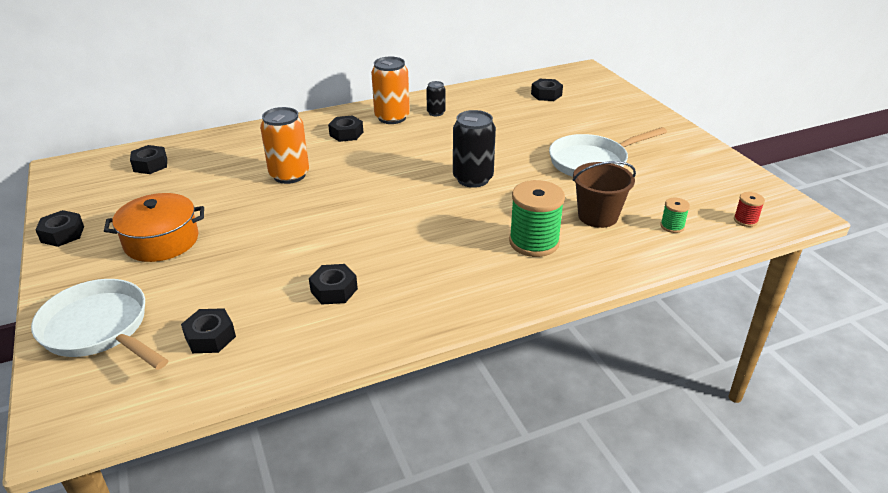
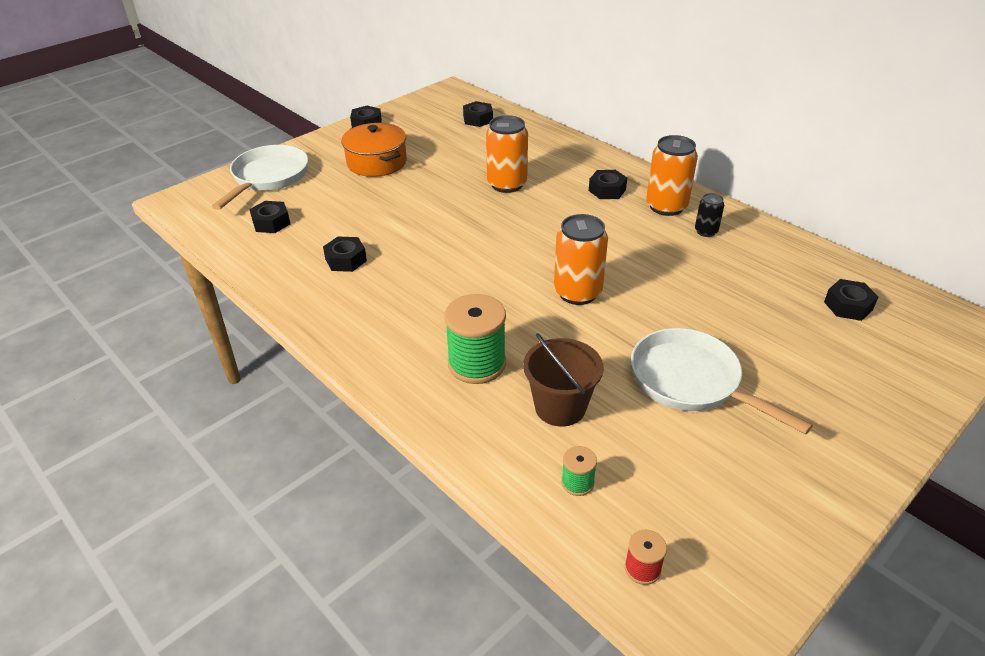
camera: 70 degrees right, 5 degrees up
black can [453,110,496,188] -> orange can [554,214,608,305]

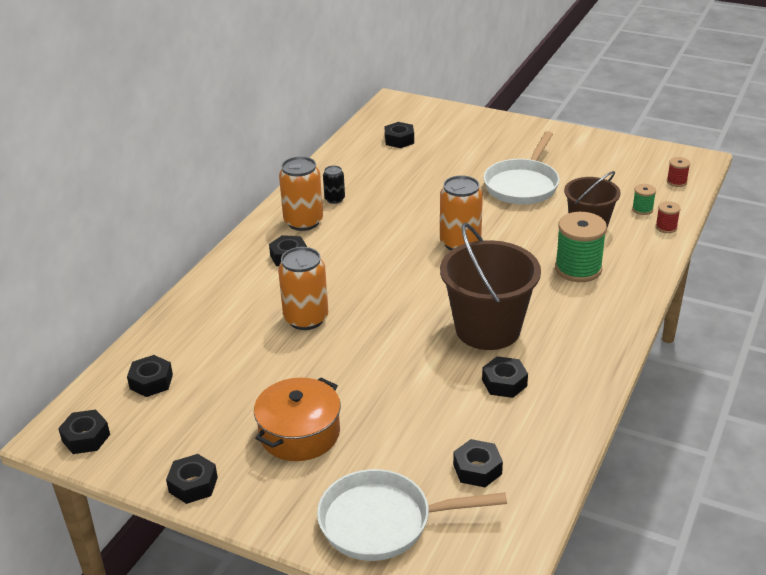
camera: 110 degrees left, 5 degrees down
none -> black nut [58,410,110,454]
none -> brown bucket [440,223,541,350]
none -> red spool [656,201,681,233]

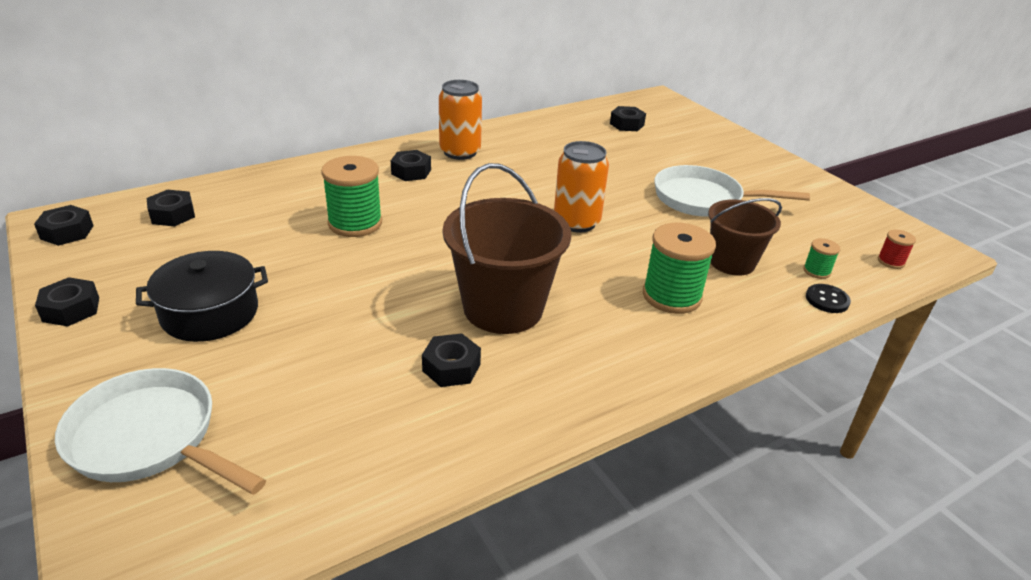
camera: 30 degrees right, 0 degrees up
orange pot [254,377,341,461] -> black pot [136,251,268,342]
orange can [278,247,328,330] -> green spool [321,156,382,237]
black can [323,165,345,204] -> none
black nut [453,439,503,487] -> none
white pan [483,131,560,205] -> white pan turned 45 degrees clockwise [654,165,810,217]
red spool [656,201,681,233] -> black button [806,284,851,313]

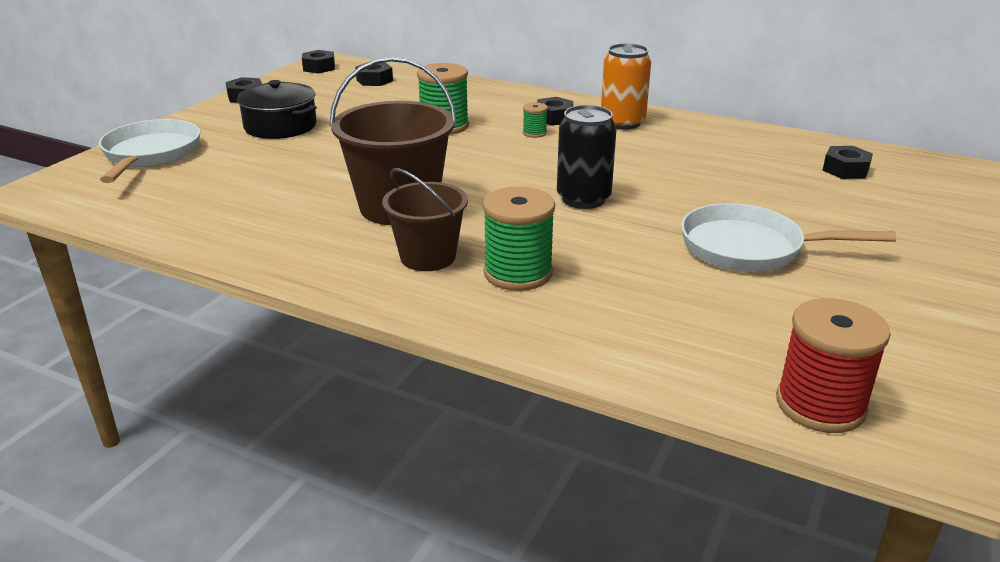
camera: 60 degrees right, 5 degrees down
black nut [422,333,481,387] -> none
orange can [554,141,609,233] -> black can [557,105,616,209]
white pan [654,165,810,217] -> white pan turned 60 degrees counterclockwise [681,203,896,272]
brown bucket [708,198,782,276] -> brown bucket moved to [382,168,468,271]
green spool [803,238,840,279] -> green spool moved to [523,102,548,138]
black button [806,284,851,313] -> none
red spool [878,229,916,269] -> red spool [776,298,891,433], size x2.07

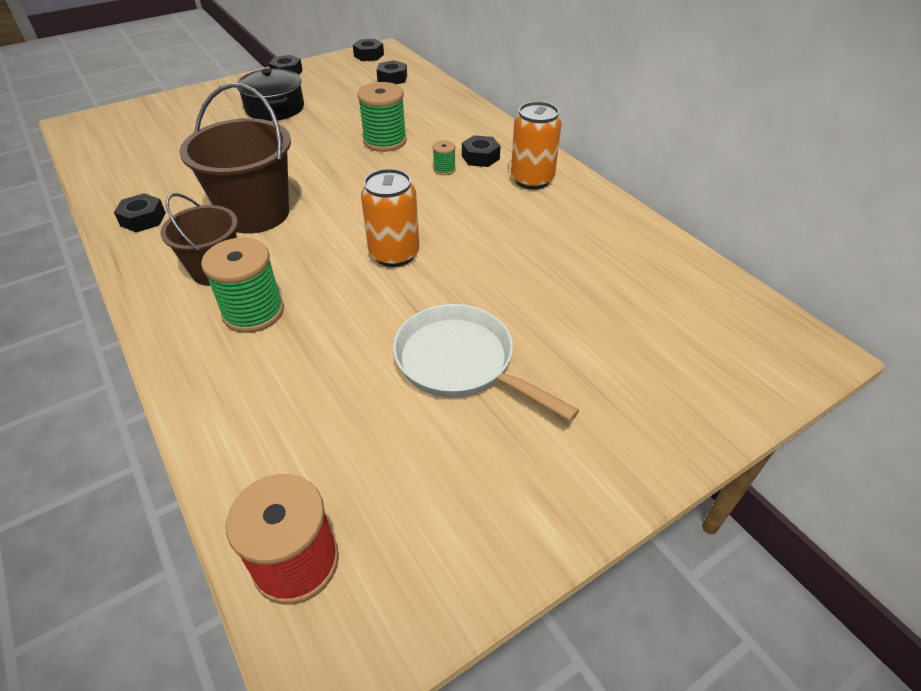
camera: 30 degrees right, 15 degrees up
white pan [99,119,200,183] -> none
black can [557,105,616,209] -> orange can [361,169,419,267]
black nut [822,146,873,179] -> black nut moved to [114,193,166,232]

